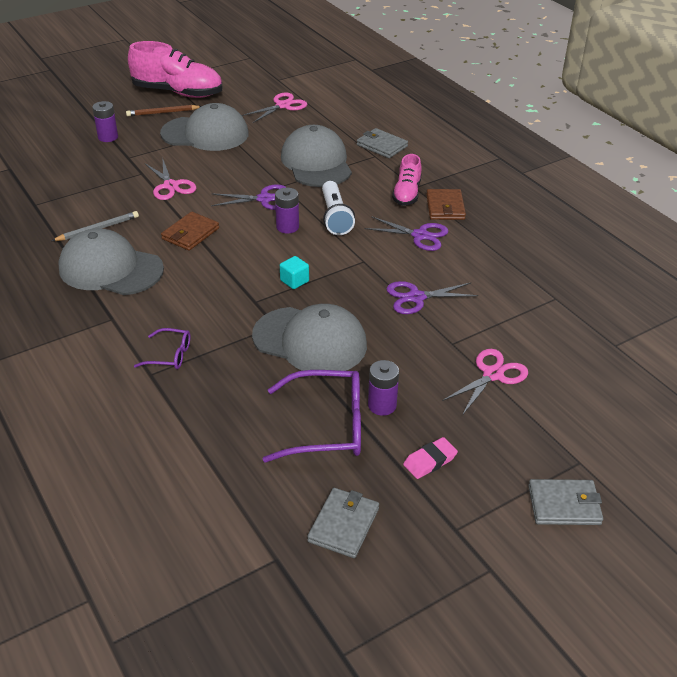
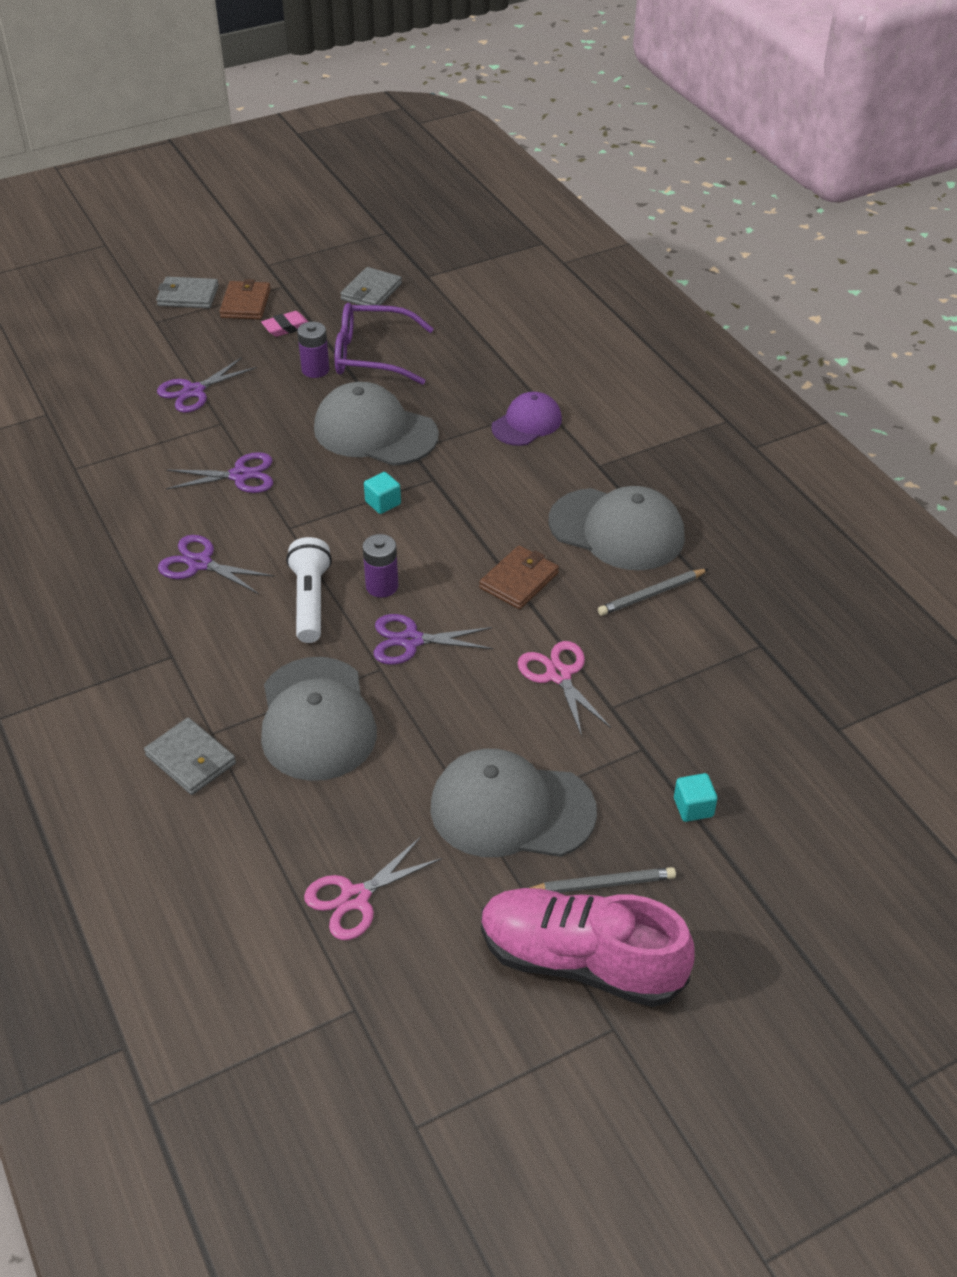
camera: 175 degrees left, 5 degrees up
purple battery [92,101,118,142] -> turquoise cube [674,773,717,822]
brown pencil [126,105,201,116] -> grey pencil [530,867,676,893]
purple glasses [134,328,191,369] -> purple cap [491,392,562,446]
pink shoe [392,154,421,206] -> none
brown wallet [426,189,466,220] -> brown wallet moved to [220,279,271,319]
pink scissors [442,349,528,414] -> purple scissors [157,357,257,413]

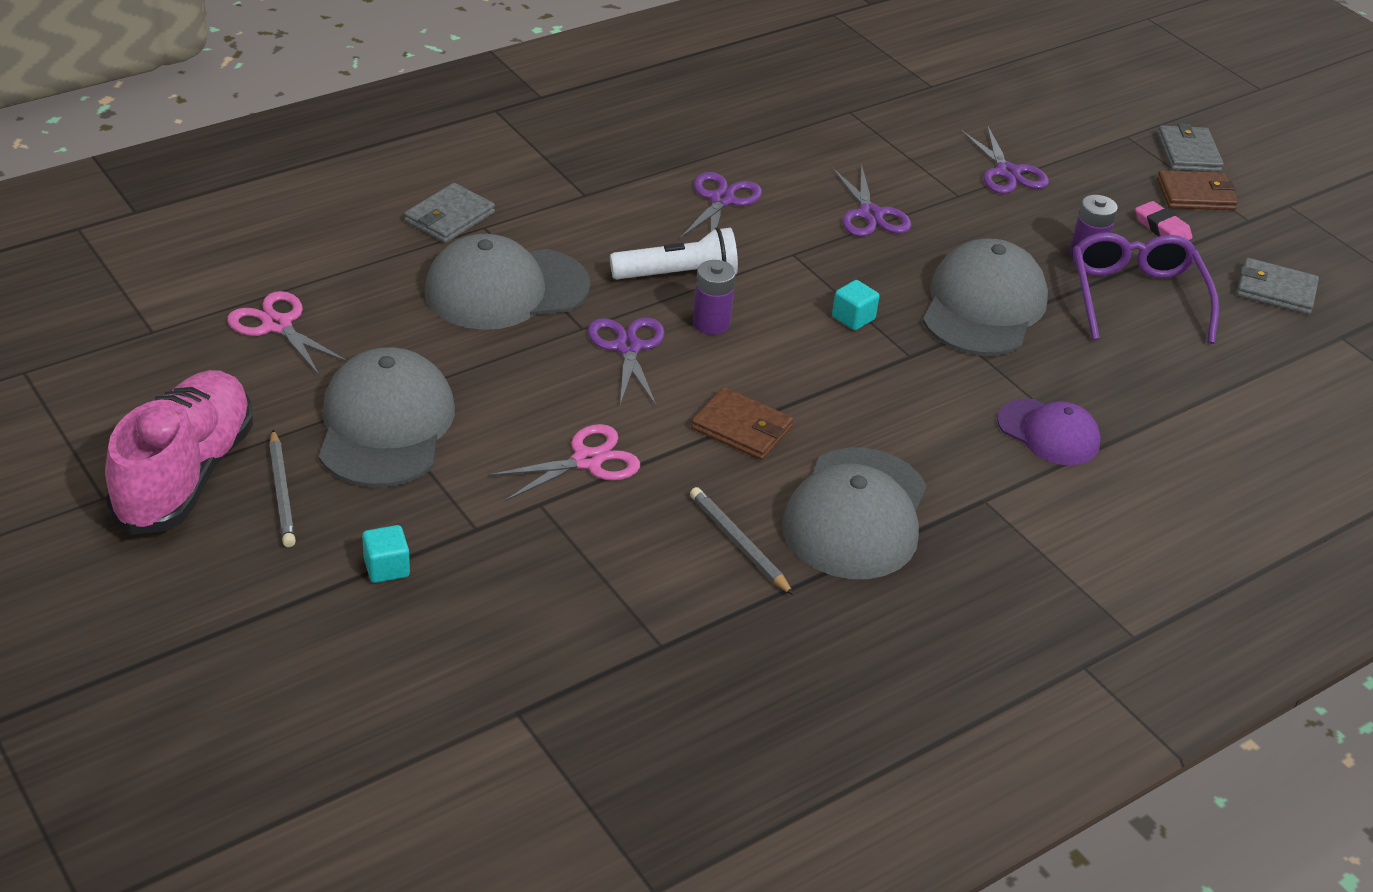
camera: 80 degrees right, 5 degrees down
purple scissors [157,357,257,413] -> purple scissors turned 150 degrees counterclockwise [960,125,1049,194]

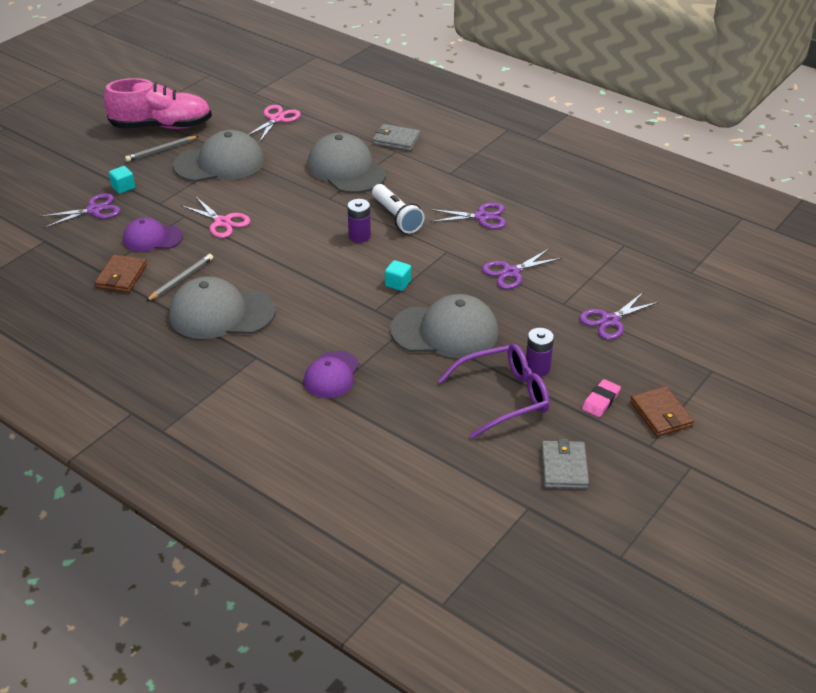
camera: 75 degrees right, 0 degrees up
purple scissors [588,318,665,406] -> purple scissors moved to [40,193,121,228]
brown wallet [691,387,794,460] -> brown wallet moved to [94,254,147,292]
grey wallet [1157,123,1224,172] -> none
none -> purple cap [123,218,183,251]

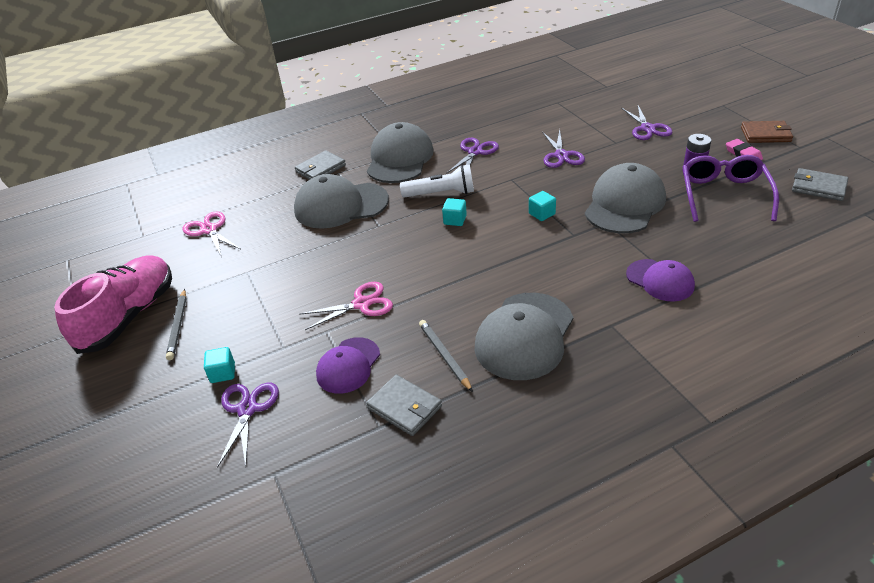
camera: 60 degrees left, 0 degrees up
brown wallet [94,254,147,292] -> grey wallet [366,374,442,436]
grey cap [173,130,264,182] -> grey cap moved to [367,122,433,183]
purple battery [347,199,371,243] -> turquoise cube [442,198,467,226]

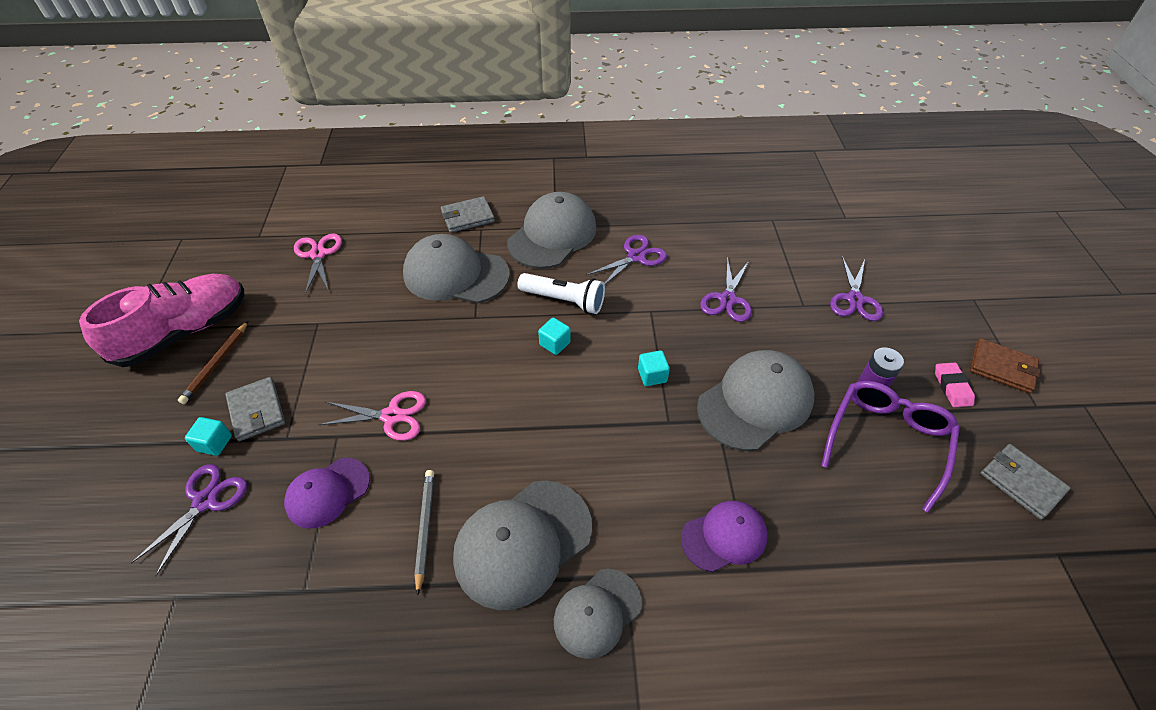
camera: 20 degrees right, 10 degrees up
grey pencil [166,289,186,360] -> brown pencil [178,321,248,404]
grey wallet [366,374,442,436] -> grey wallet moved to [225,377,285,441]
purple cap [626,259,695,301] -> purple cap turned 90 degrees counterclockwise [681,501,768,572]
none -> grey cap [554,569,642,659]

